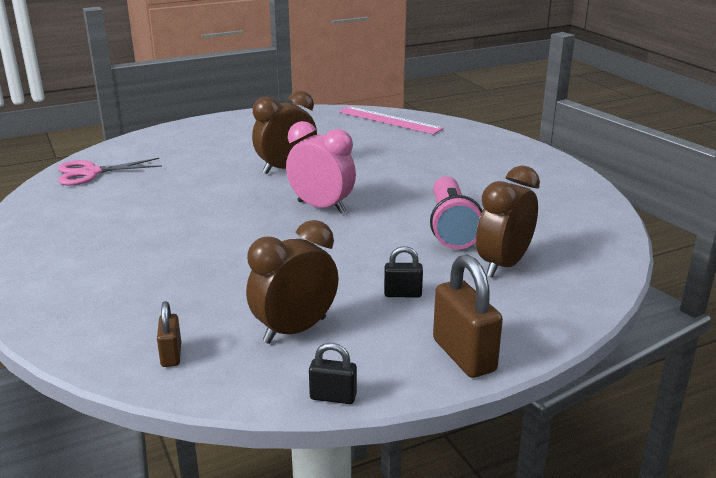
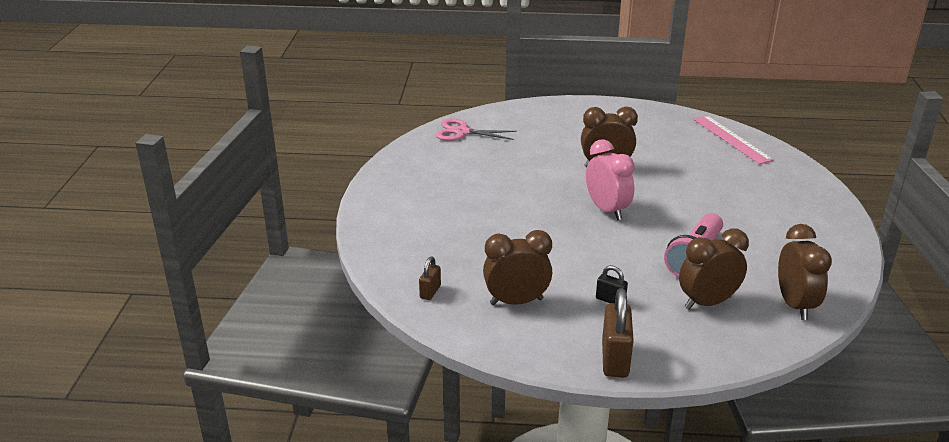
camera: 30 degrees right, 5 degrees up
black padlock [309,343,357,404] -> none
none -> brown clock [778,224,832,320]

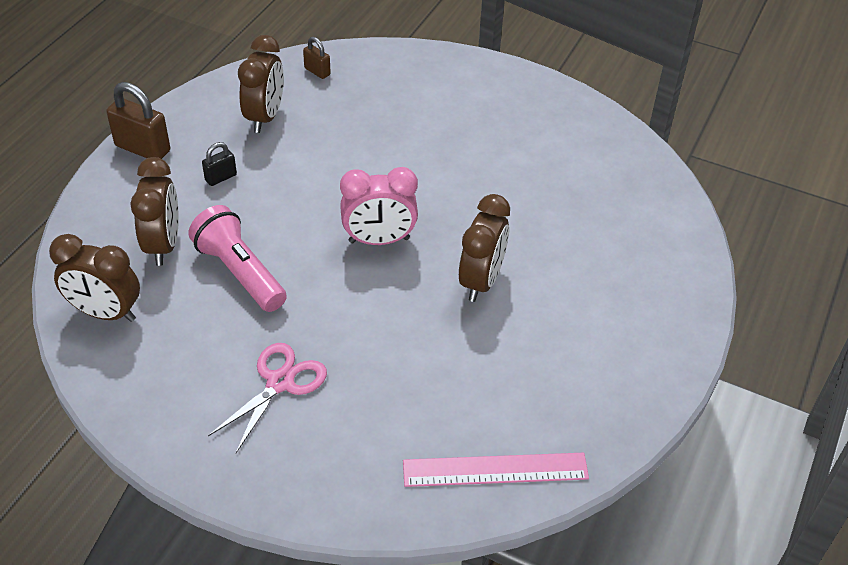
camera: 110 degrees right, 15 degrees up
pink scissors [436,118,517,141] -> pink scissors moved to [208,343,327,453]

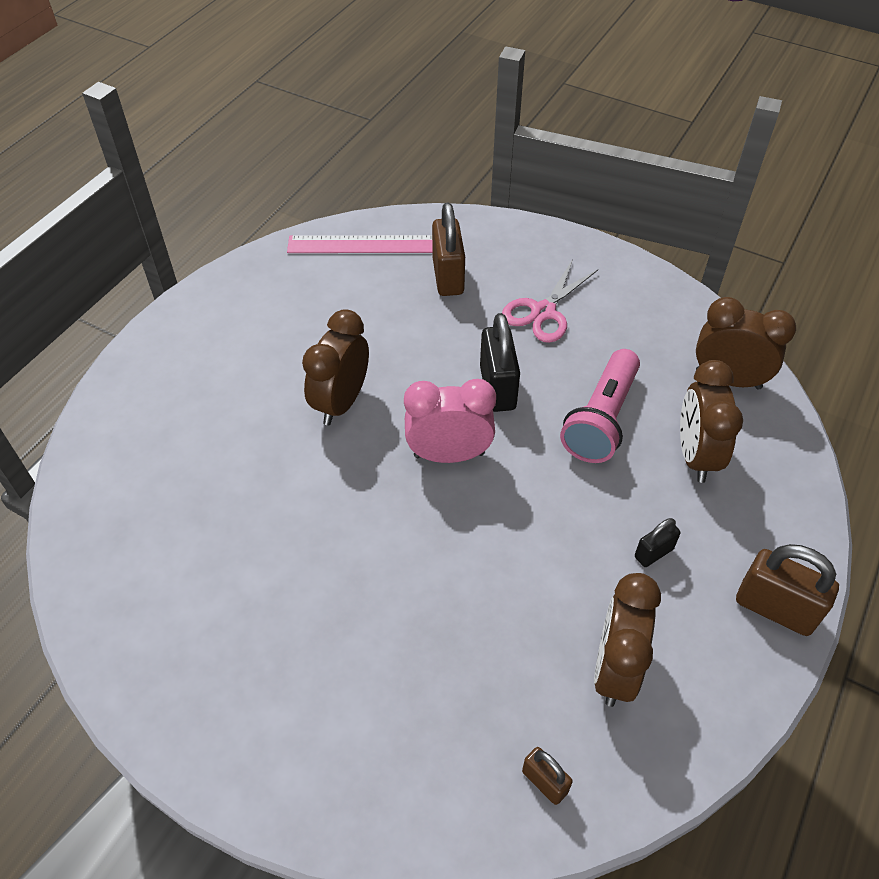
camera: 175 degrees left, 5 degrees up
pink flashlight [188,205,287,312] -> pink flashlight turned 60 degrees clockwise [560,349,640,463]
none -> brown padlock [432,203,465,296]
none -> black padlock [480,313,520,412]

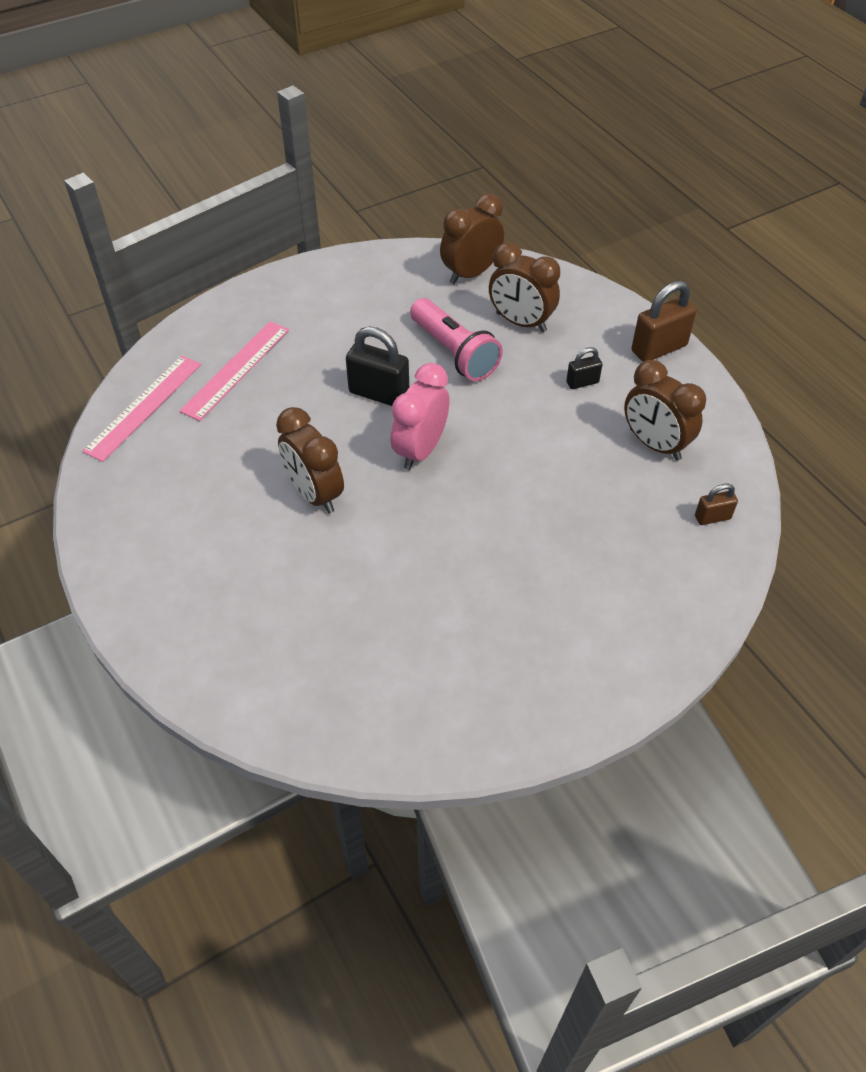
camera: 60 degrees left, 0 degrees up
brown padlock [432,203,465,296] -> pink ruler [179,321,289,421]
pink scissors [502,259,598,343] -> none
black padlock [635,518,681,567] -> black padlock turned 75 degrees clockwise [566,347,602,389]

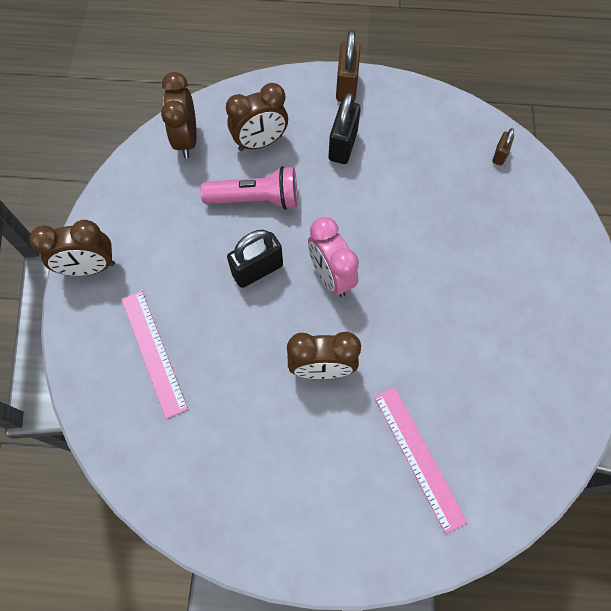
camera: 55 degrees left, 15 degrees up
pink ruler [82,356,201,462] -> pink ruler moved to [374,387,467,534]
black padlock [566,347,602,389] -> black padlock [329,93,361,164], size x1.83
brown clock [624,360,706,461] -> brown clock moved to [29,220,115,276]

